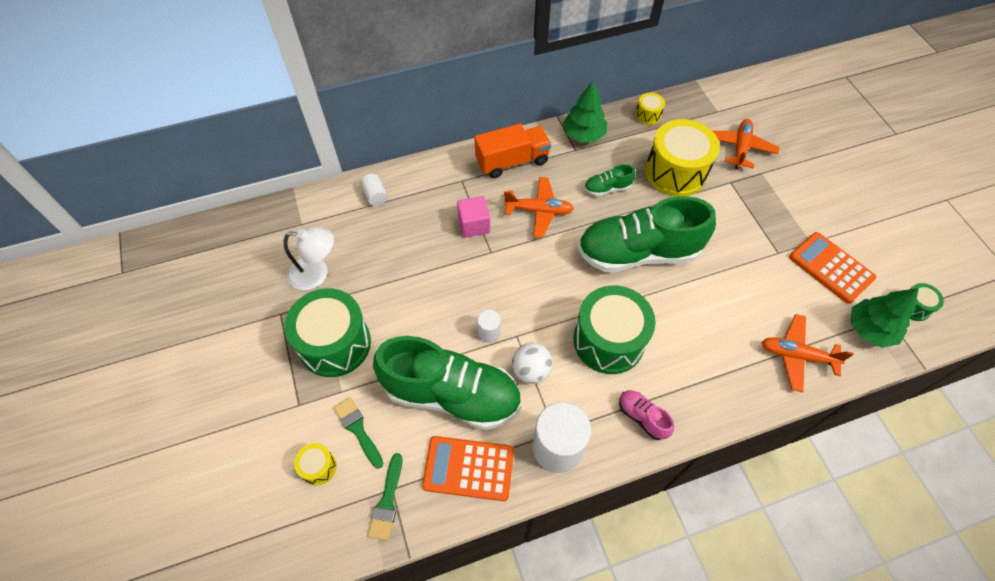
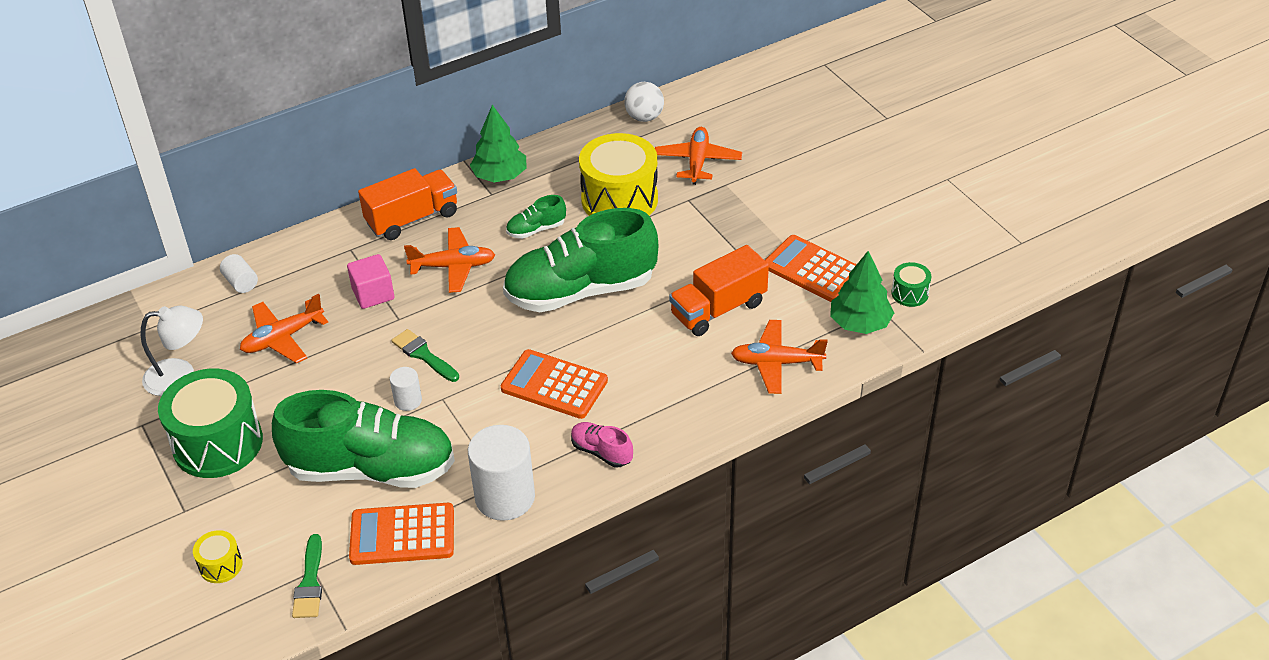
camera: 10 degrees left, 15 degrees down
green brush [333,397,383,469] -> green brush moved to [392,329,459,382]
white ball [512,343,553,384] -> white ball moved to [624,82,664,122]
green drum [573,285,656,374] -> orange calculator [501,349,608,419]
yellow drum [635,93,665,125] -> none
none -> orange plane [240,294,328,364]
none -> orange truck [669,245,769,336]

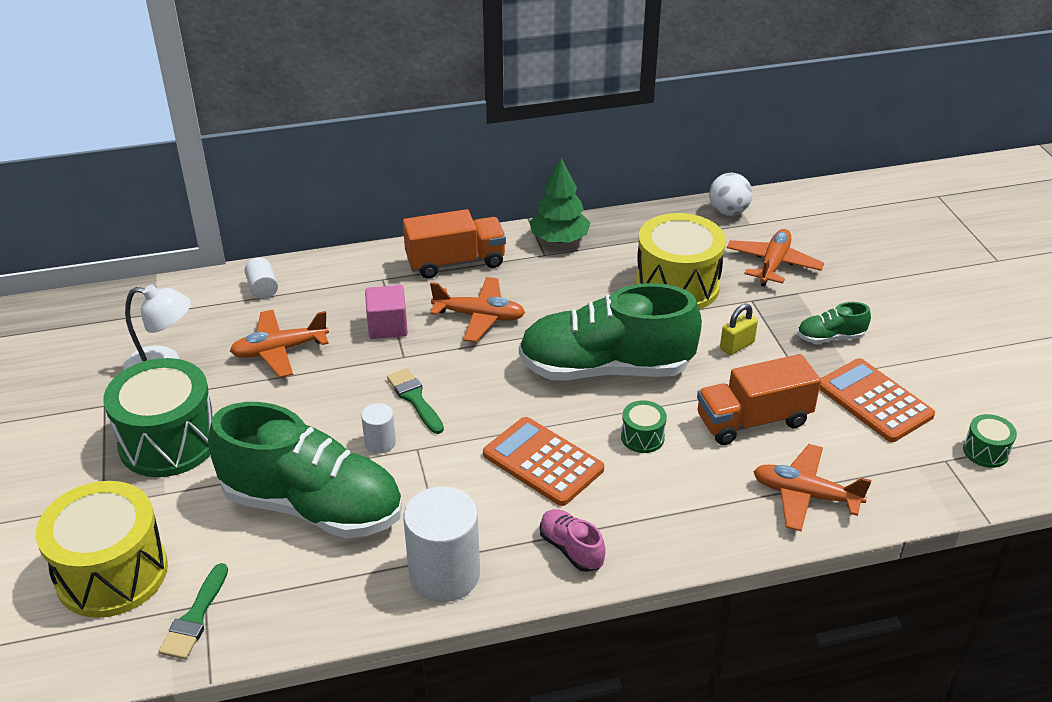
camera: 15 degrees right, 5 degrees down
yellow drum [193,530,243,583] -> yellow drum [36,481,168,618], size x2.24
orange calculator [349,503,454,565] -> none
green shoe [506,195,566,239] -> green shoe moved to [797,302,871,344]
green tree [830,251,894,334] -> none
none -> green drum [621,400,667,453]
none -> yellow padlock [720,304,758,355]

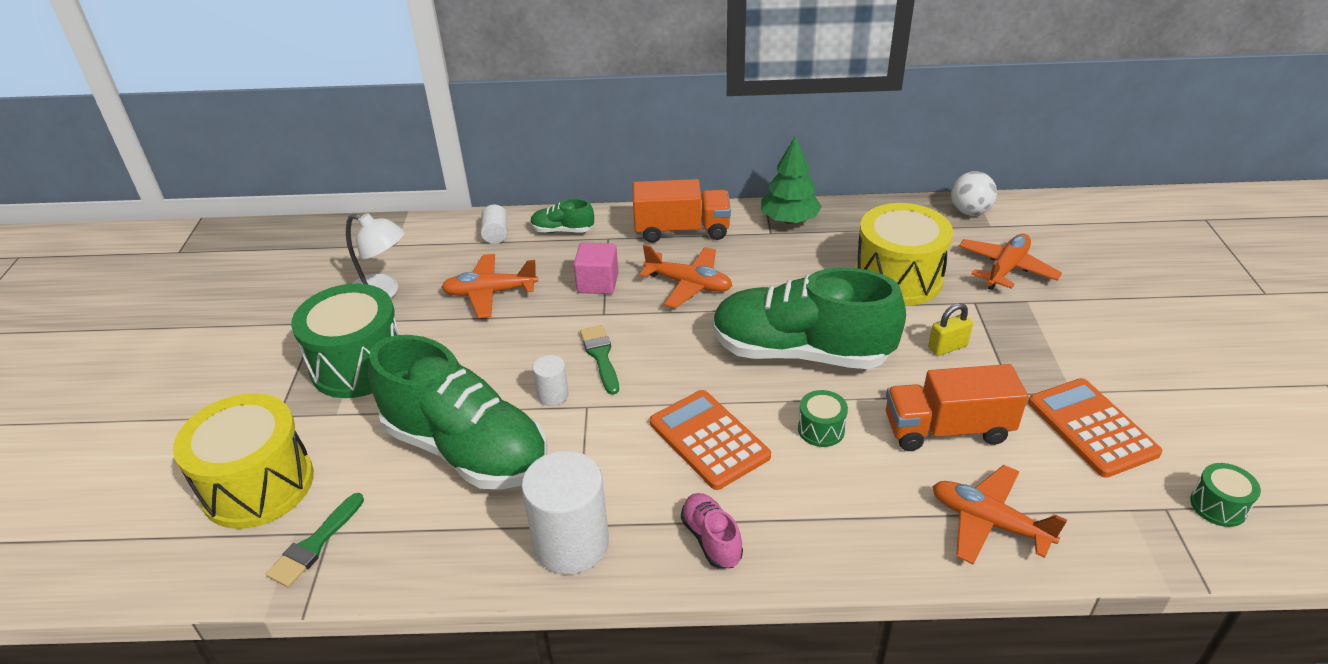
camera: 15 degrees right, 0 degrees up
green shoe [797,302,871,344] -> green shoe moved to [530,199,594,233]

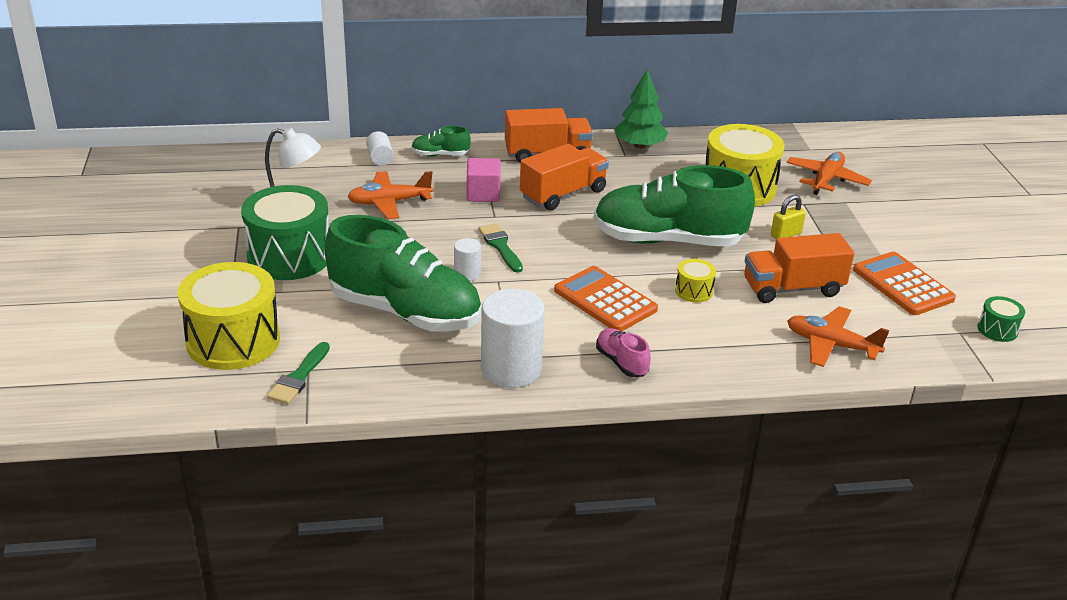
camera: 10 degrees left, 5 degrees down
orange plane [639,245,733,308] -> orange truck [520,144,609,210]
green drum [798,390,848,447] -> yellow drum [675,259,716,303]
white ball [951,171,997,216] -> none

